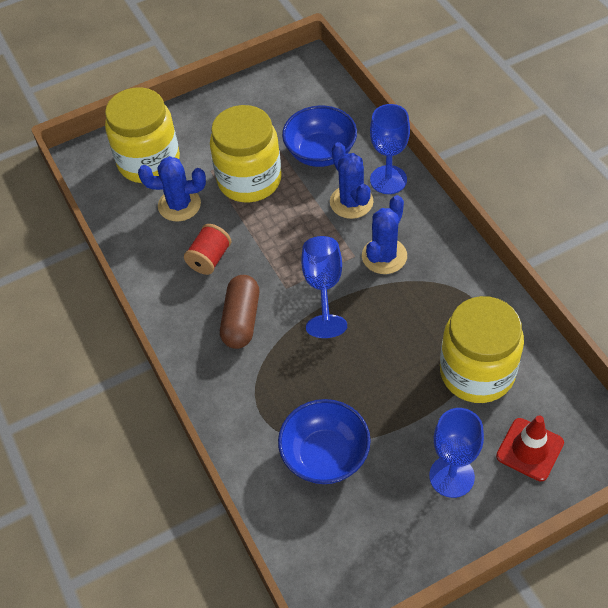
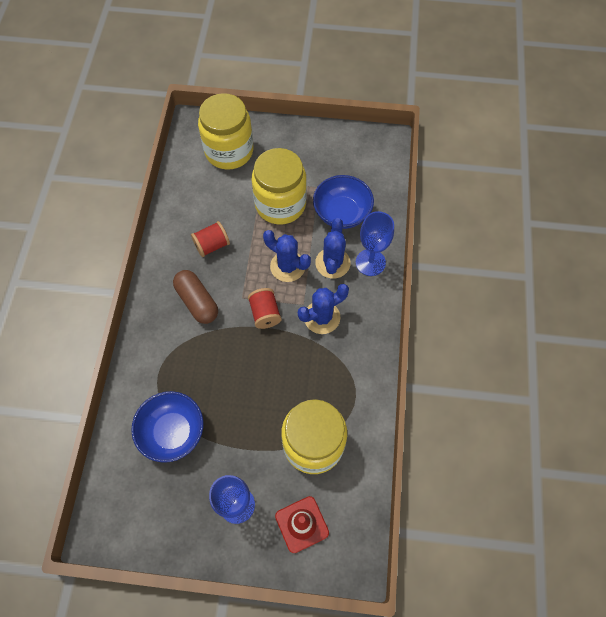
camera: 30 degrees right, 10 degrees up
blue cactus [138,156,206,222] -> blue cactus moved to [263,230,311,282]
brown capsule [220,275,259,349] -> brown capsule turned 75 degrees counterclockwise [173,270,218,324]
blue goblet [301,236,347,338] -> red spool [248,288,282,329]

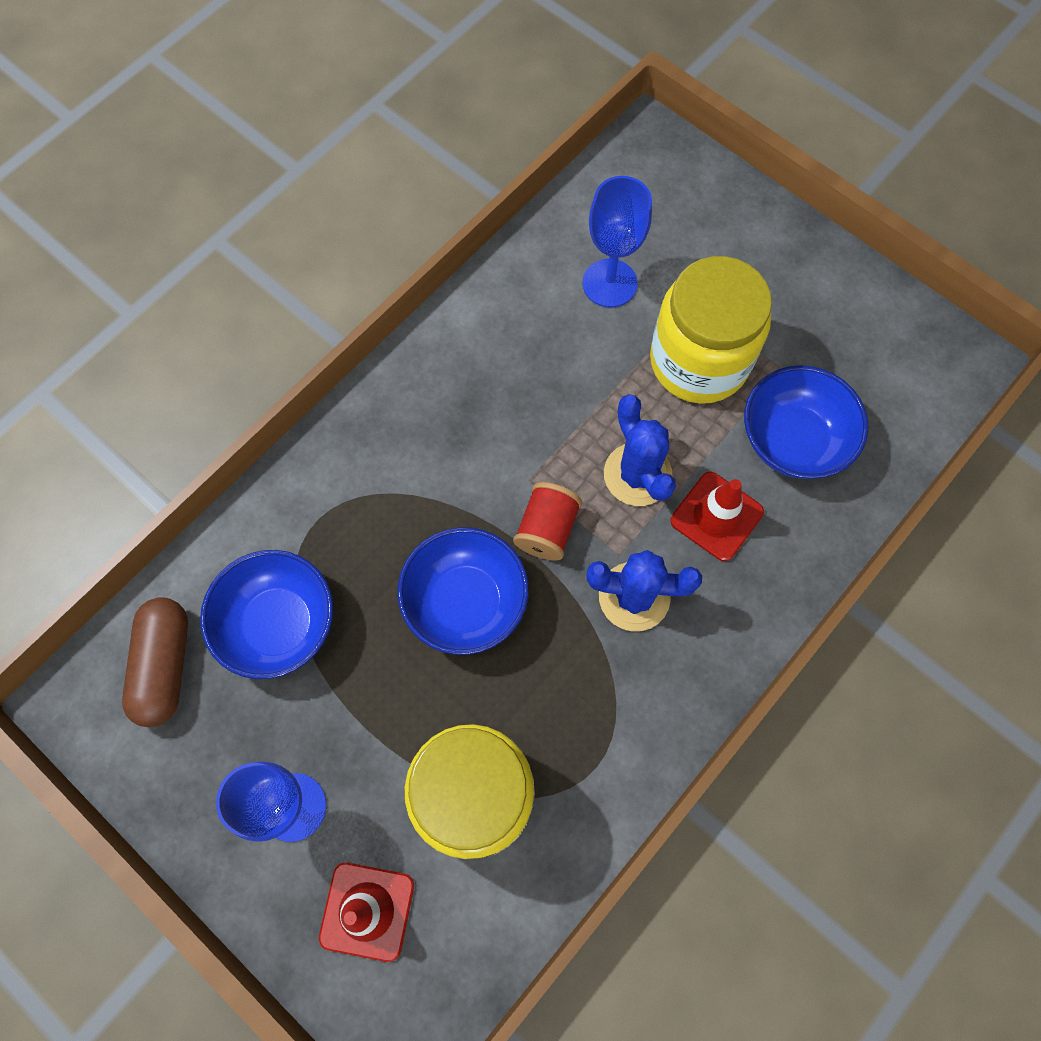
camera: 35 degrees right, 5 degrees up
brown capsule [173,270,218,324] -> brown capsule moved to [122,597,188,727]
red spool [191,221,230,257] -> none
yellow jar [198,93,254,170] -> none
blue cactus [315,218,350,278] -> red traffic cone [670,472,764,561]
blue goblet [356,211,394,276] -> blue goblet moved to [582,176,652,308]
none -> blue bowl [397,528,529,655]

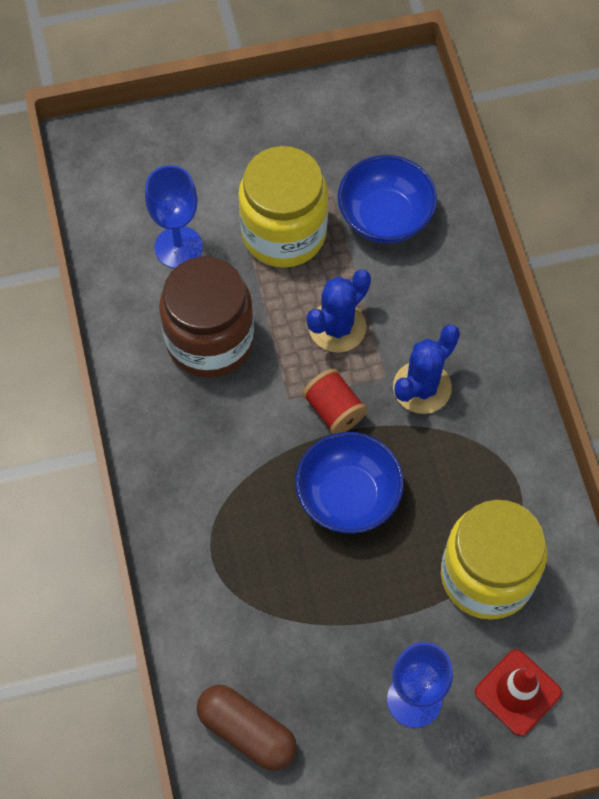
camera: 55 degrees left, 5 degrees down
blue bowl [200,550,333,679] -> none
blue cactus [604,394,676,506] -> blue cactus turned 60 degrees counterclockwise [307,270,371,353]
red traffic cone [670,472,764,561] -> none
none -> brown jar [159,257,254,378]

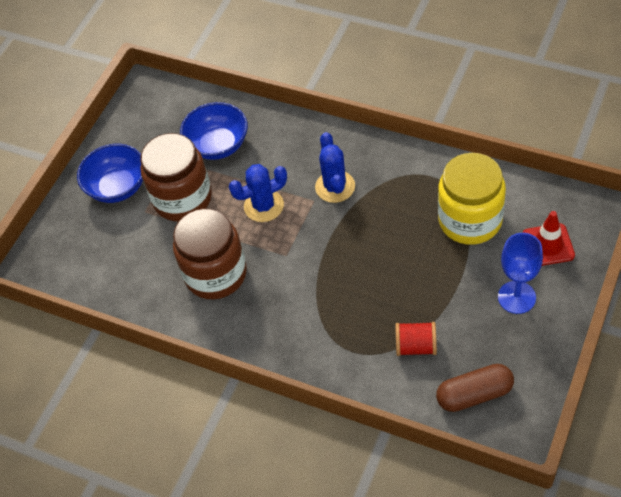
camera: 45 degrees left, 10 degrees down
blue goblet [145,165,203,269] -> none
yellow jar [238,146,328,268] -> brown jar [140,133,212,221]
blue bowl [295,432,404,534] -> blue bowl moved to [77,144,143,203]
red spool [302,368,367,434] -> red spool moved to [395,322,437,356]
blue cactus [307,270,371,353] -> blue cactus turned 75 degrees clockwise [229,164,287,222]

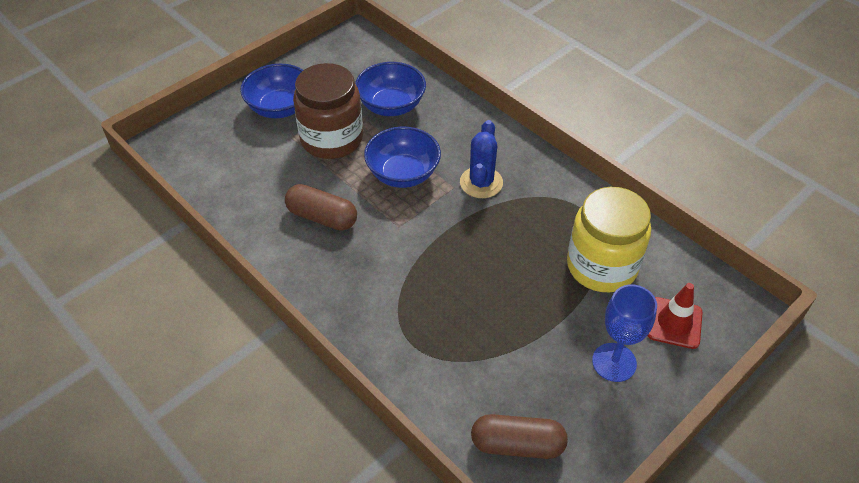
camera: 15 degrees right, 5 degrees down
brown jar [173,209,247,299] -> brown capsule [285,184,357,231]
blue cactus [229,164,287,222] -> blue bowl [364,127,441,188]
red spool [395,322,437,356] -> none

